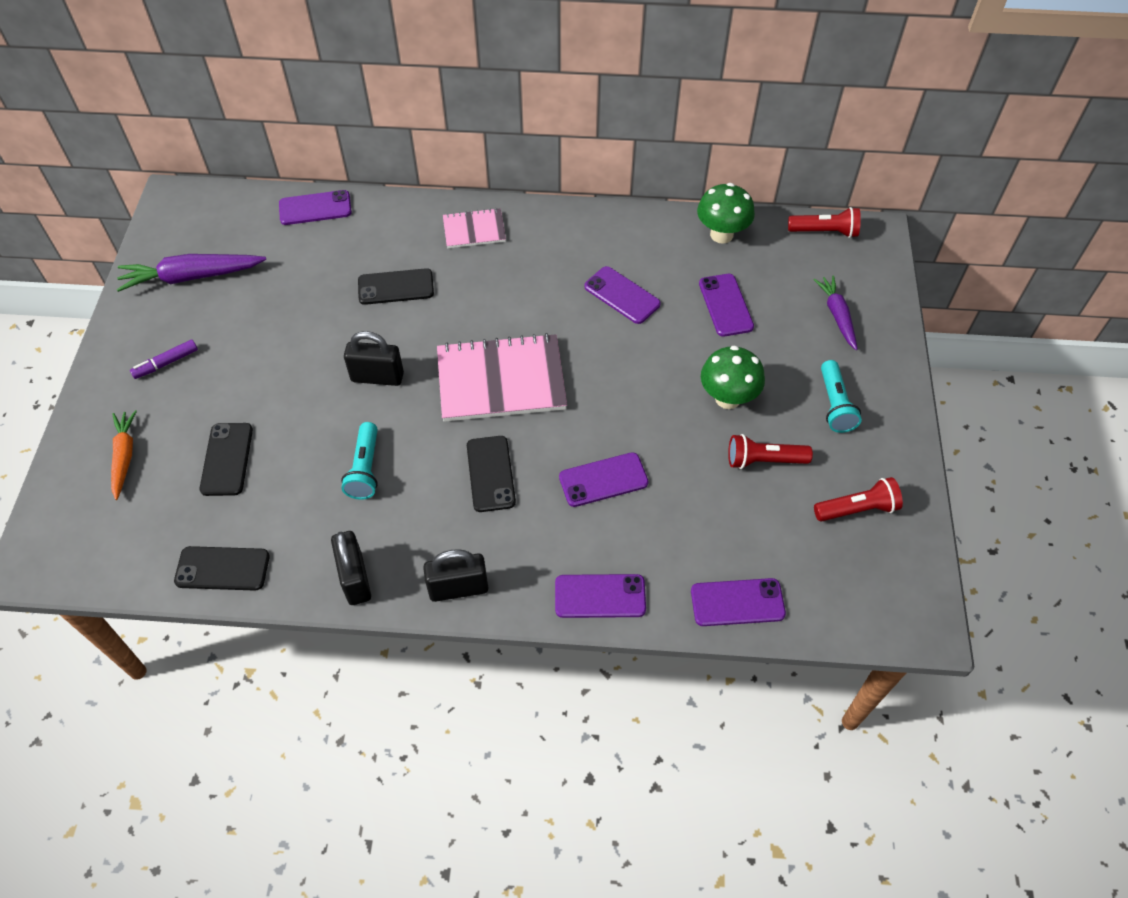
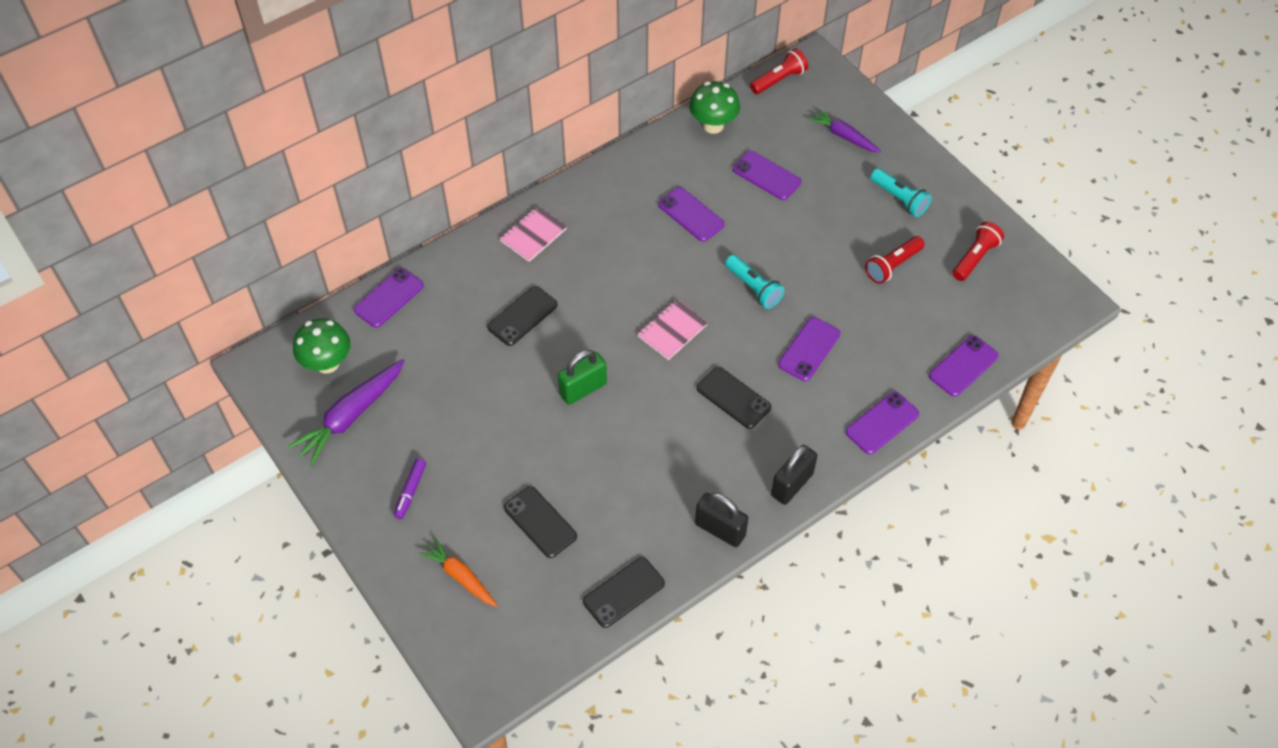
camera: 40 degrees left, 0 degrees up
turquoise flashlight [341,422,378,500] -> turquoise flashlight moved to [725,255,784,309]
black padlock [344,331,404,386] -> green padlock [558,350,607,405]
pink notebook [437,333,567,422] -> pink notebook [637,299,708,360], size x0.53
purple phone [584,266,661,324] -> purple phone turned 45 degrees clockwise [658,187,725,242]
green mushroom [701,345,765,409] -> green mushroom moved to [293,318,350,374]

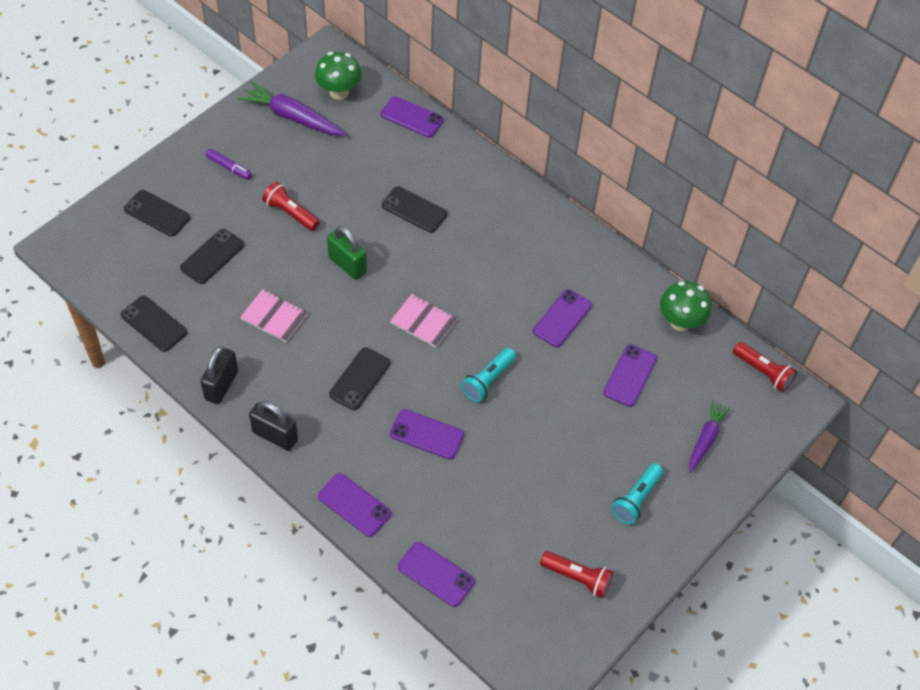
camera: 75 degrees right, 0 degrees up
purple marker [394,458,426,519] -> purple marker turned 150 degrees counterclockwise [206,148,252,180]
orange carrot [419,538,498,607] -> black phone [124,190,190,237]
pink notebook [499,206,567,262] -> pink notebook moved to [240,289,308,342]
red flashlight [865,236,925,284] -> red flashlight moved to [262,182,320,231]

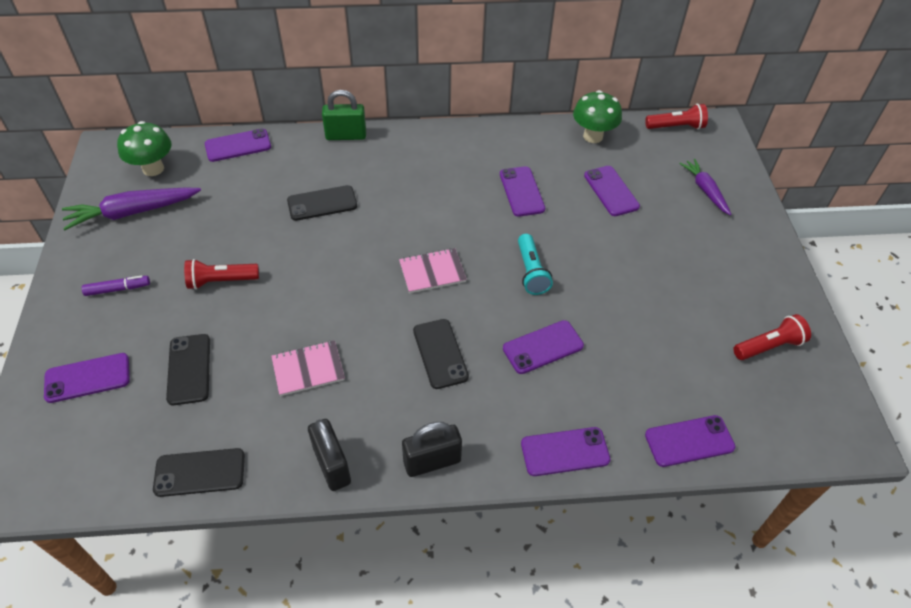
camera: 45 degrees left, 5 degrees down
black phone [124,190,190,237] -> purple phone [44,353,130,403]
green padlock [327,226,367,280] -> green padlock moved to [322,90,366,140]
turquoise flashlight [611,463,663,524] -> none

